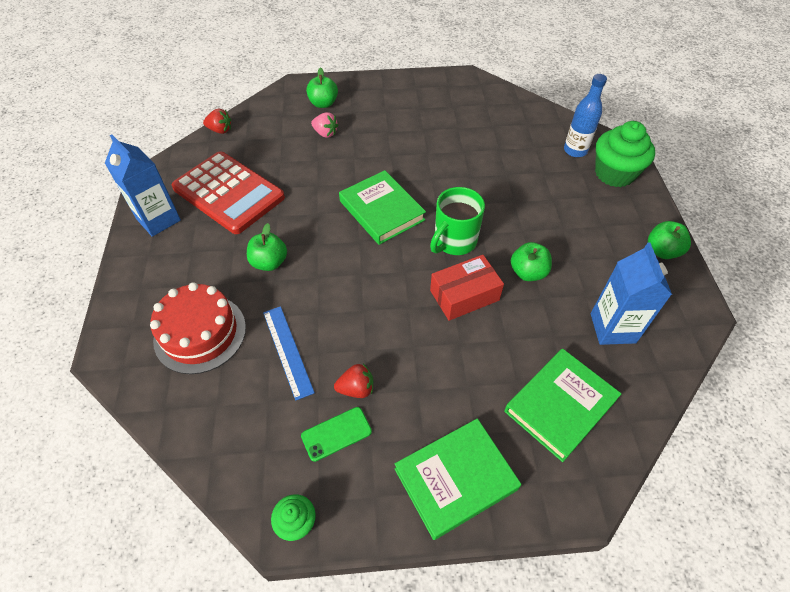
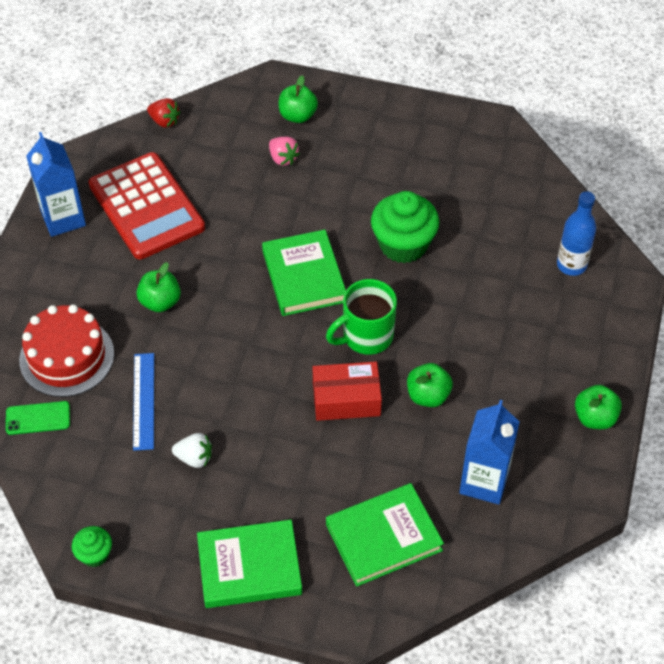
camera: 20 degrees right, 0 degrees up
green phone [301,407,372,462] -> green phone moved to [6,401,70,435]
red strawberry [334,364,373,398] -> white strawberry [172,433,212,468]
green cupcake [595,121,655,187] -> green cupcake moved to [371,191,439,263]

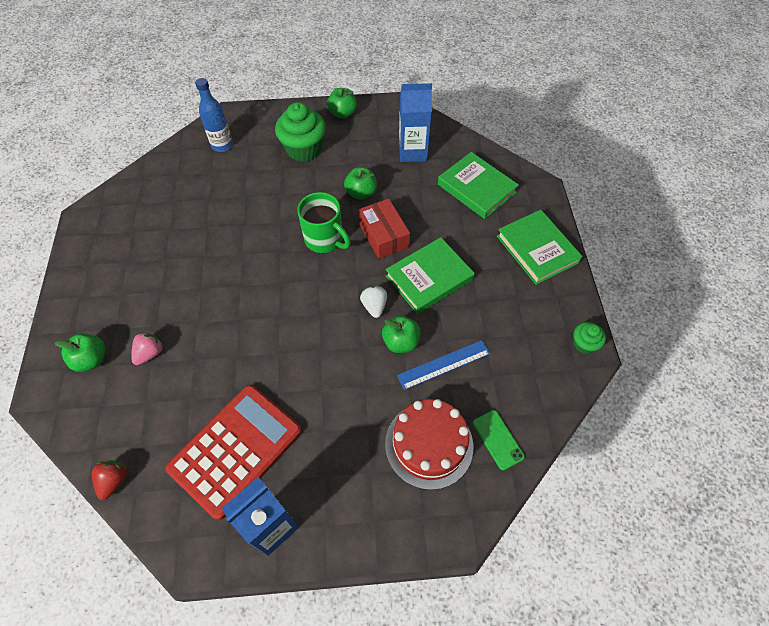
camera: 110 degrees left, 5 degrees up
green apple [136,262,181,312] -> green apple moved to [382,316,421,353]
white strawberry [172,433,212,468] -> white strawberry moved to [360,286,387,318]
green book [262,230,346,316] -> green book moved to [386,237,475,314]
green cupcake [371,191,439,263] -> green cupcake moved to [275,102,326,162]

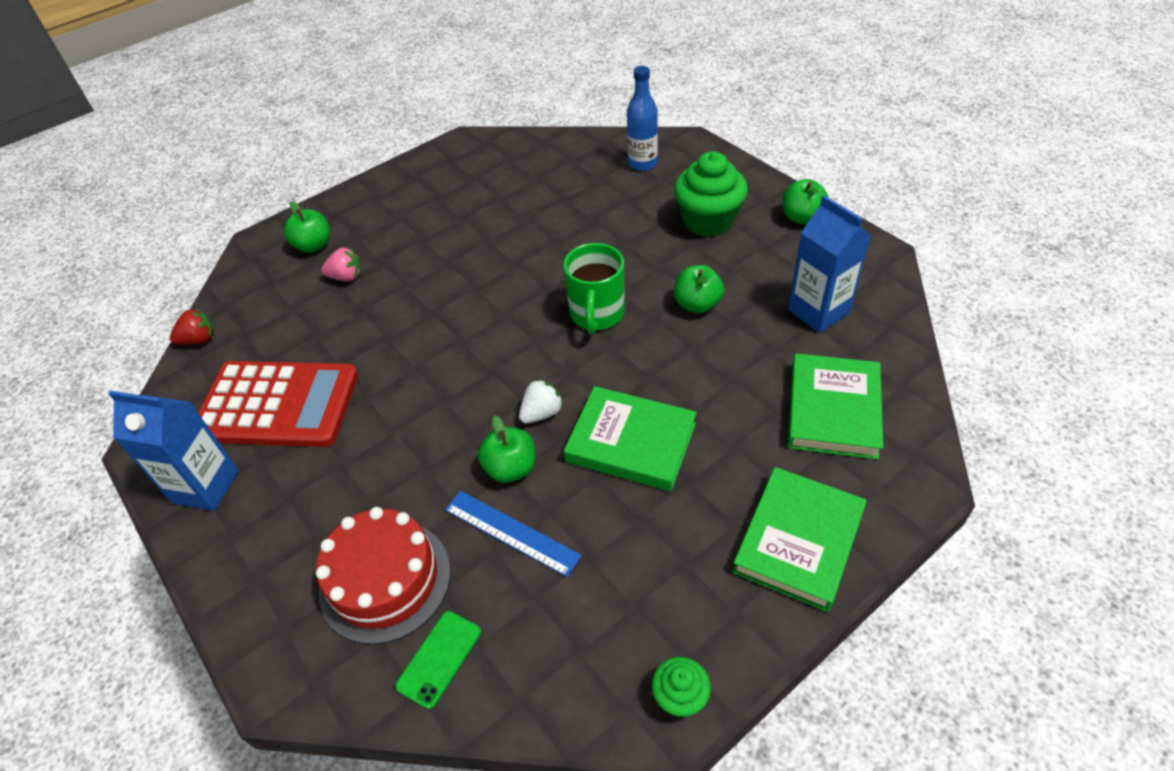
camera: 60 degrees right, 10 degrees down
red box [358,199,410,259] -> none

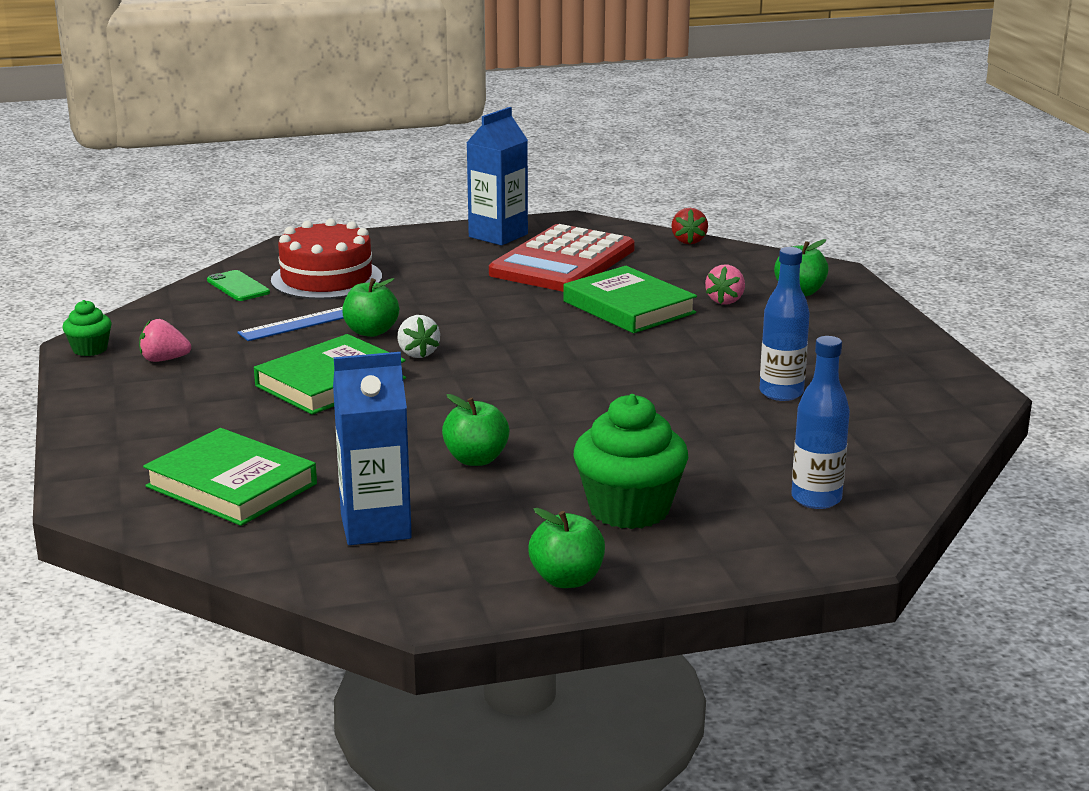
camera: 110 degrees right, 25 degrees down
green mug [563,243,625,334] -> none
green book [732,467,867,612] -> green book moved to [563,266,697,333]
none -> pink strawberry [139,319,191,362]
none -> blue bottle [760,247,810,401]

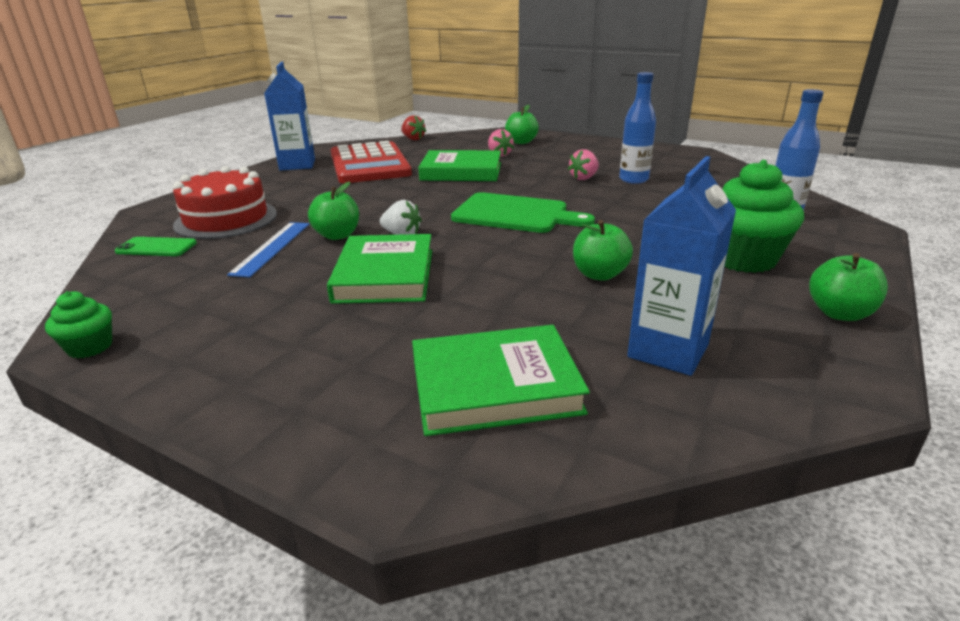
camera: 45 degrees left, 5 degrees up
pink strawberry [139,319,191,362] -> pink strawberry moved to [568,149,599,180]
none -> green cutting board [451,192,595,233]

